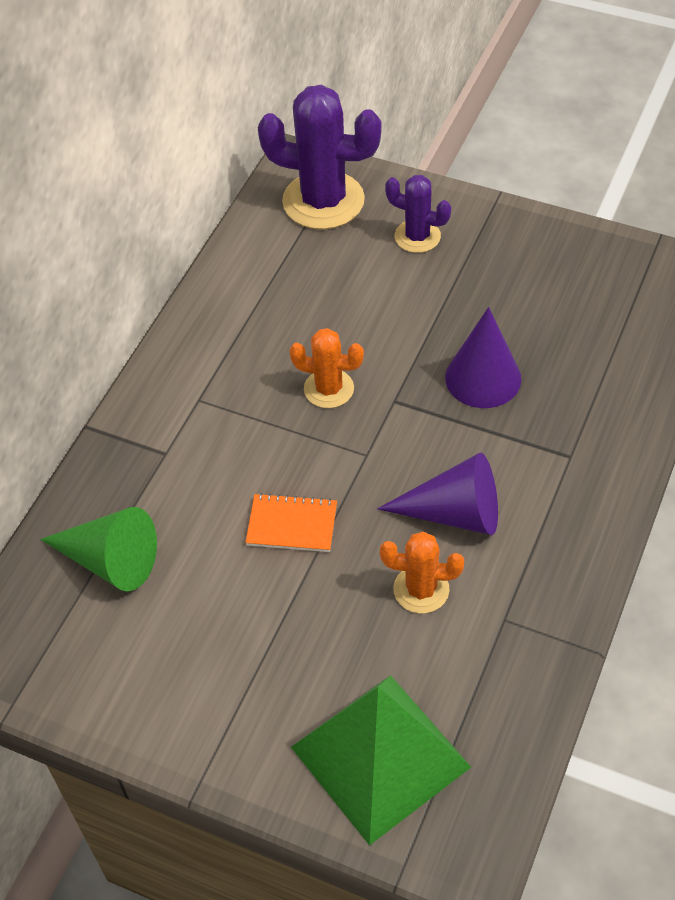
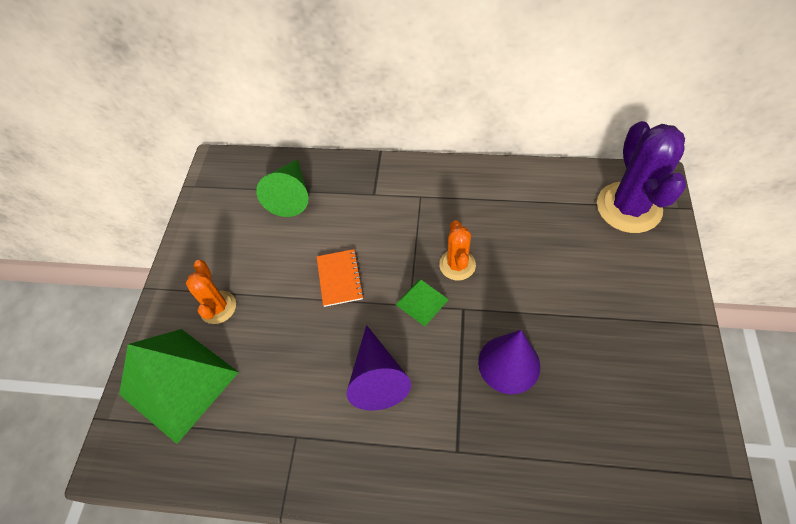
camera: 75 degrees right, 5 degrees up
orange cactus [380,531,464,614] -> orange cactus moved to [186,260,236,324]
purple cactus [385,175,451,253] -> none
none -> green pyramid [395,279,449,326]

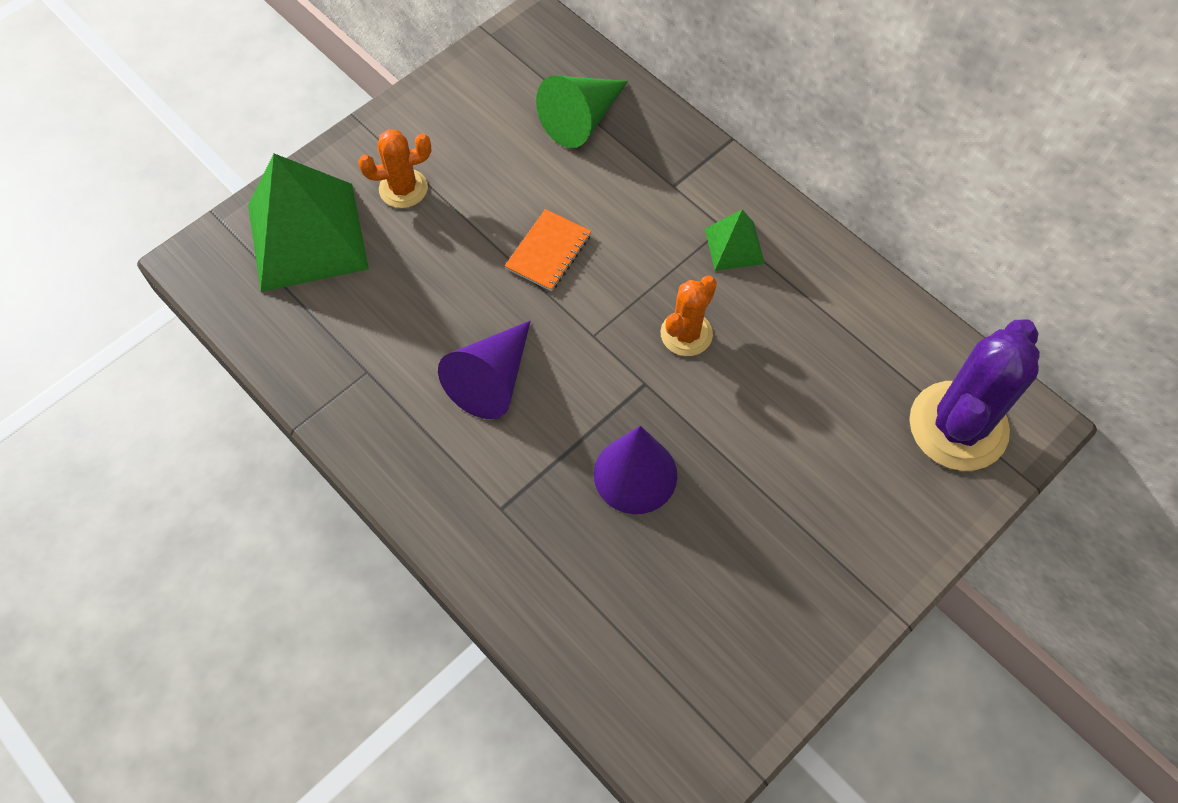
camera: 35 degrees right, 5 degrees up
orange cactus [186,260,236,324] -> orange cactus turned 45 degrees clockwise [358,129,431,208]
green pyramid [395,279,449,326] -> green pyramid moved to [705,209,765,271]

